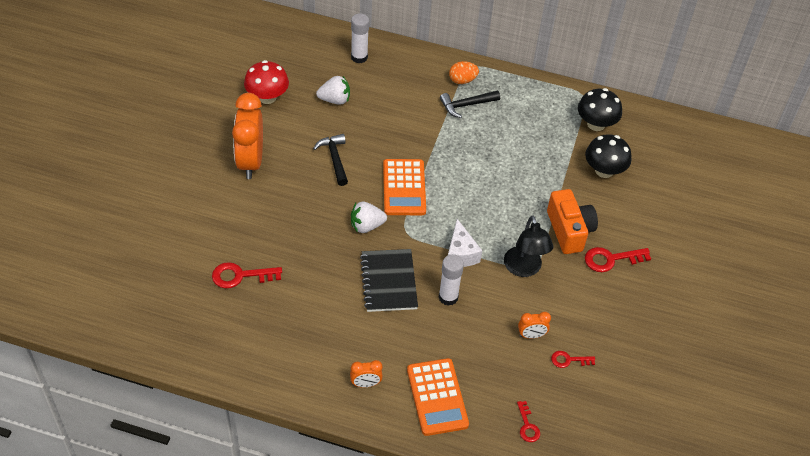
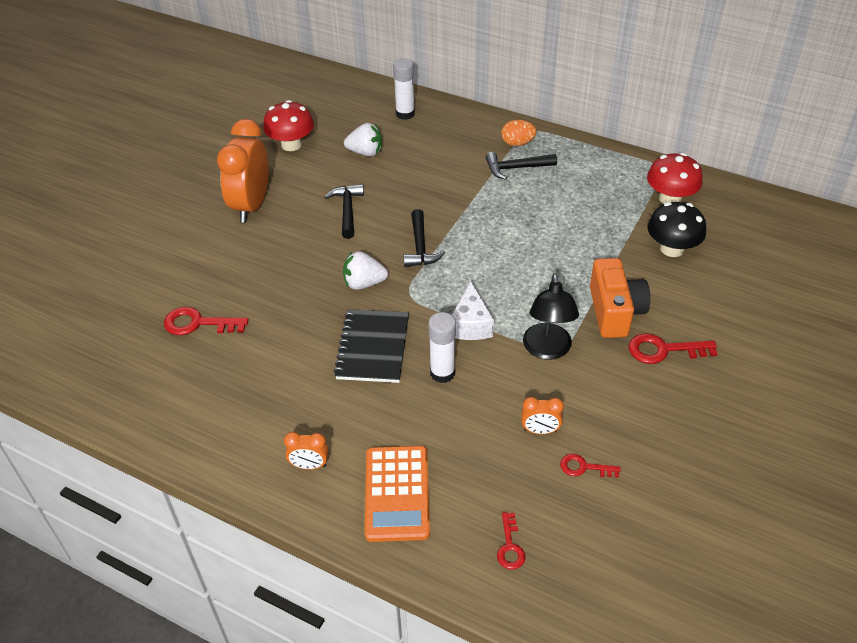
camera: 15 degrees right, 5 degrees down
orange calculator [383,159,426,215] -> black hammer [404,209,445,267]
black mushroom [578,88,622,131] -> red mushroom [647,153,703,204]

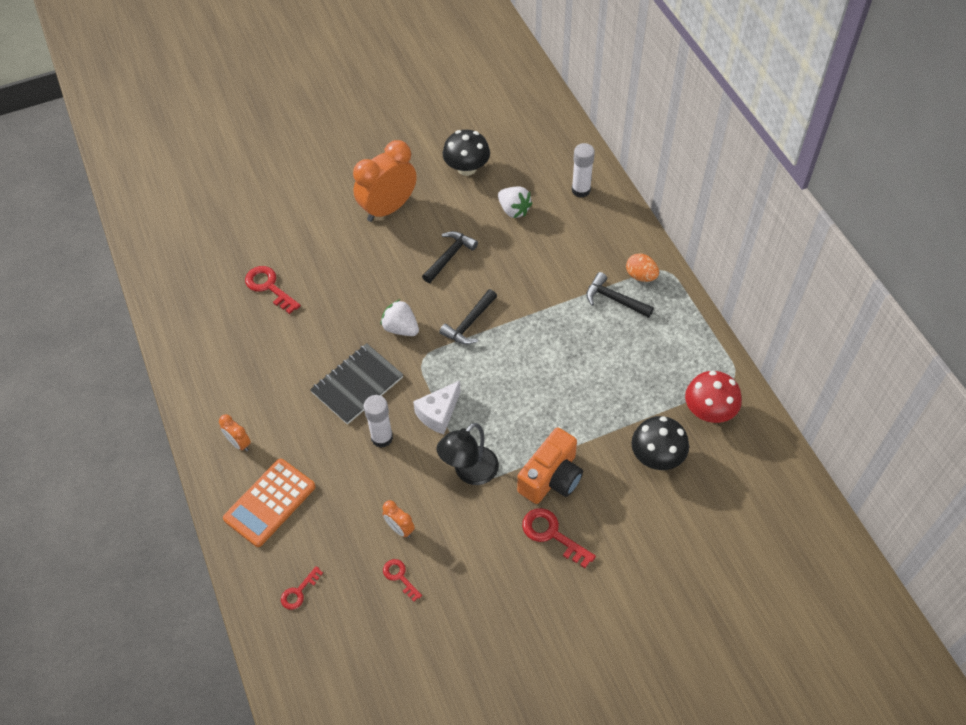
camera: 40 degrees right, 10 degrees up
red mushroom [263,100,314,151] -> black mushroom [443,130,490,176]

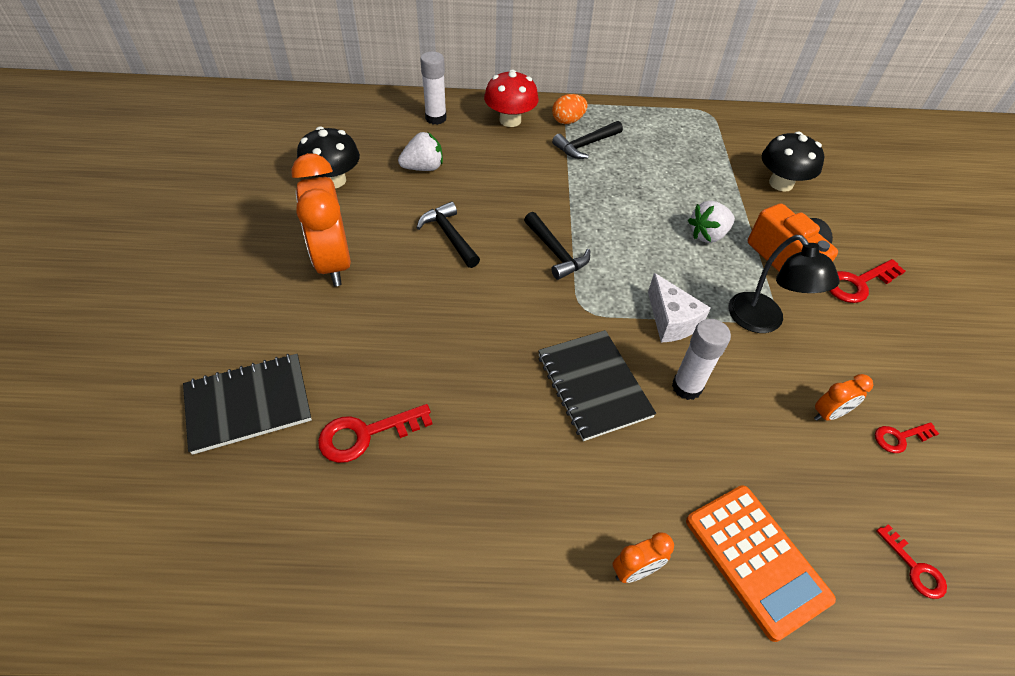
camera: 70 degrees left, 5 degrees down
white strawberry [380,299,419,336] -> white strawberry moved to [688,201,735,243]
red mushroom [685,371,742,423] -> red mushroom moved to [484,69,539,127]
none -> black notebook [183,354,312,455]

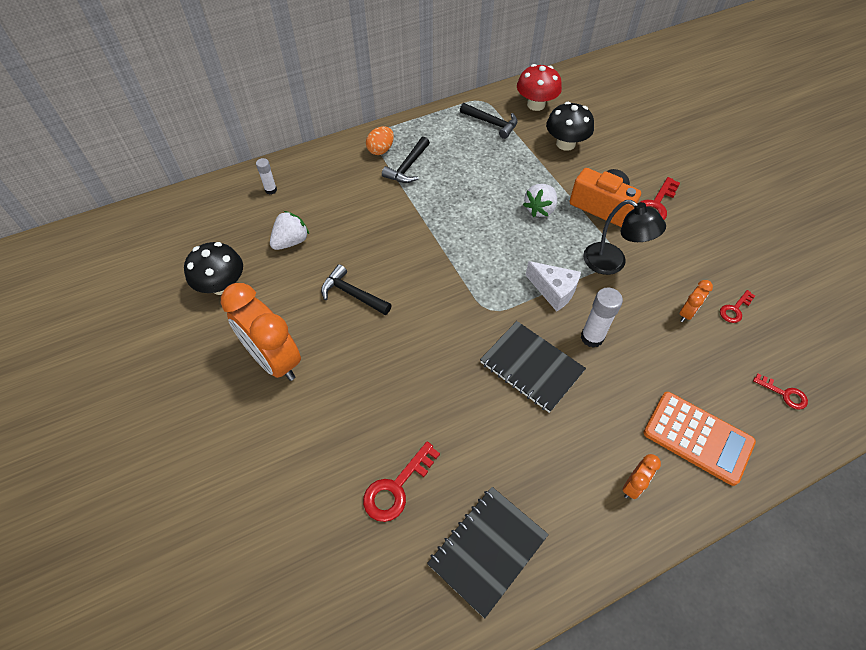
camera: 25 degrees left, 5 degrees up
black notebook [183,354,312,455] -> black notebook moved to [427,487,549,618]
white glue stick [420,51,447,125] -> white glue stick [256,158,277,195], size x0.62
red mushroom [484,69,539,127] -> red mushroom moved to [517,64,562,111]
black hammer [524,212,590,280] -> black hammer moved to [460,103,518,139]

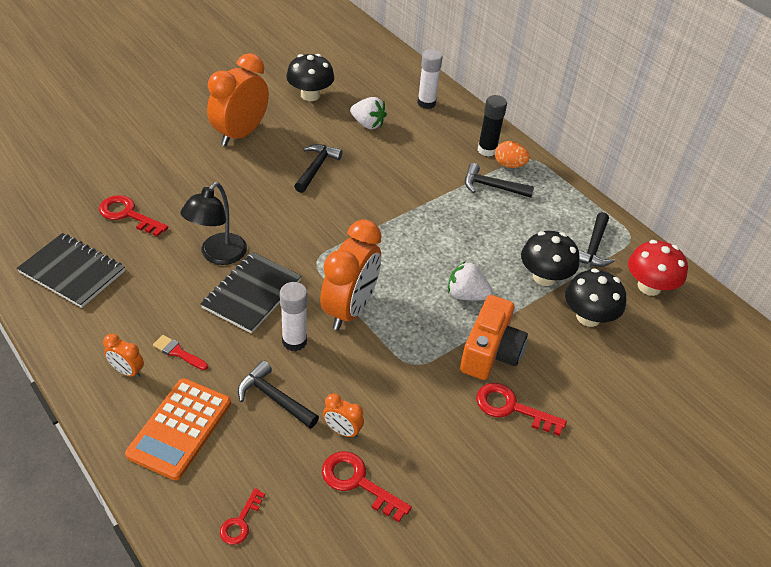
camera: 75 degrees right, 10 degrees down
white glue stick [256,158,277,195] -> white glue stick [417,49,443,109], size x1.62
white cheese [526,261,581,312] -> orange clock [320,219,381,330]
black lamp [583,200,666,275] -> black lamp moved to [180,182,247,265]
red key [720,290,755,323] -> red key [322,451,412,522], size x1.63
none -> red brush [153,335,208,370]
none -> black hammer [238,360,319,429]
none -> black glue stick [478,95,507,157]
none -> black mushroom [521,231,580,286]

